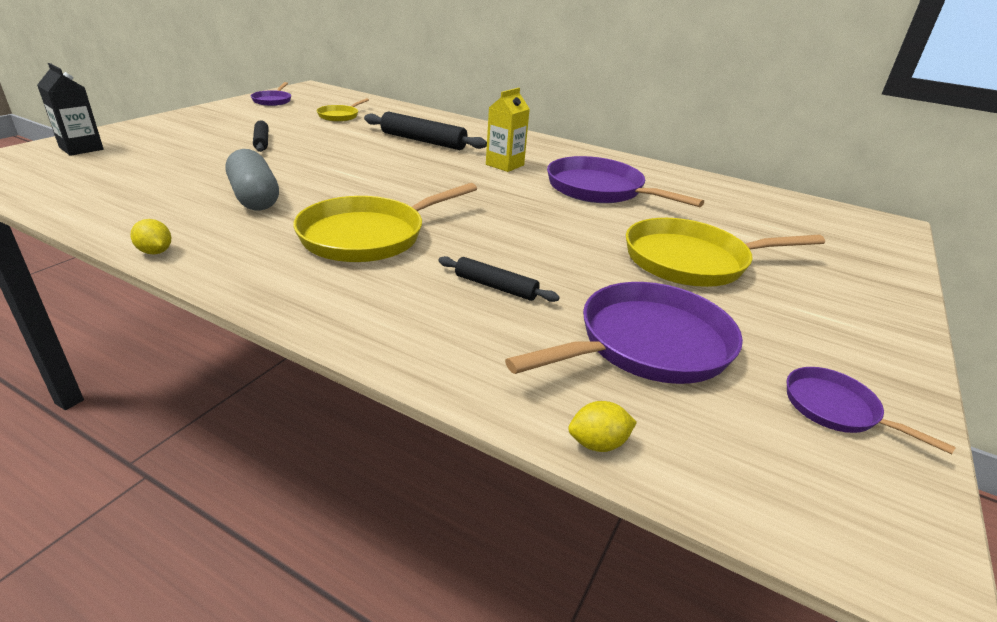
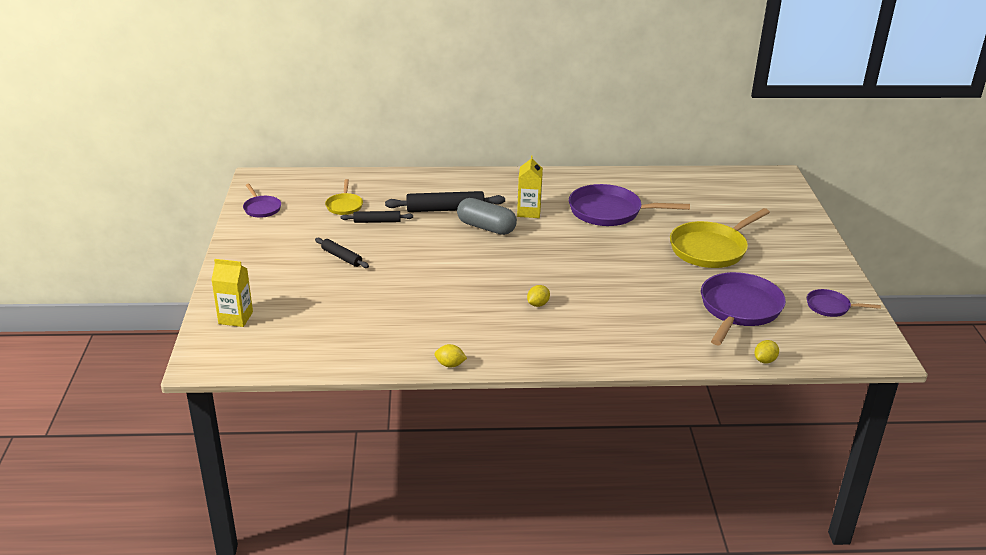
camera: 30 degrees left, 0 degrees up
black carton [37,63,104,156] -> yellow carton [211,259,253,327]
grey capsule [226,149,279,210] -> grey capsule moved to [457,198,517,235]
yellow pan [293,183,477,262] -> yellow lemon [527,285,550,307]
black rolling pin [438,256,560,302] -> black rolling pin moved to [341,211,413,223]

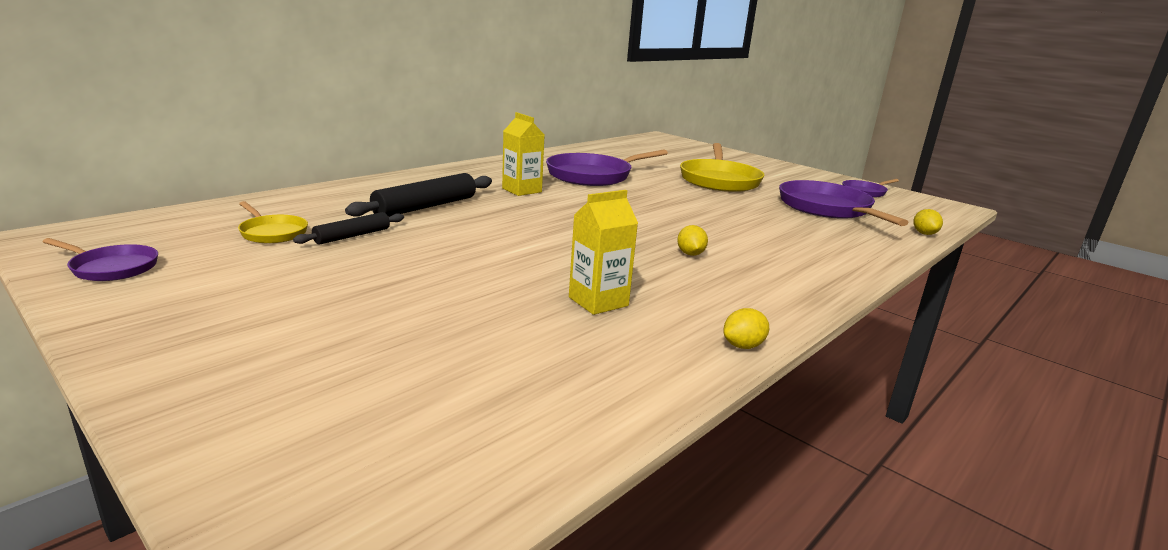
camera: 45 degrees left, 10 degrees down
yellow carton [211,259,253,327] -> yellow carton moved to [569,190,638,315]
black rolling pin [315,238,369,268] -> none
grey capsule [457,198,517,235] -> none

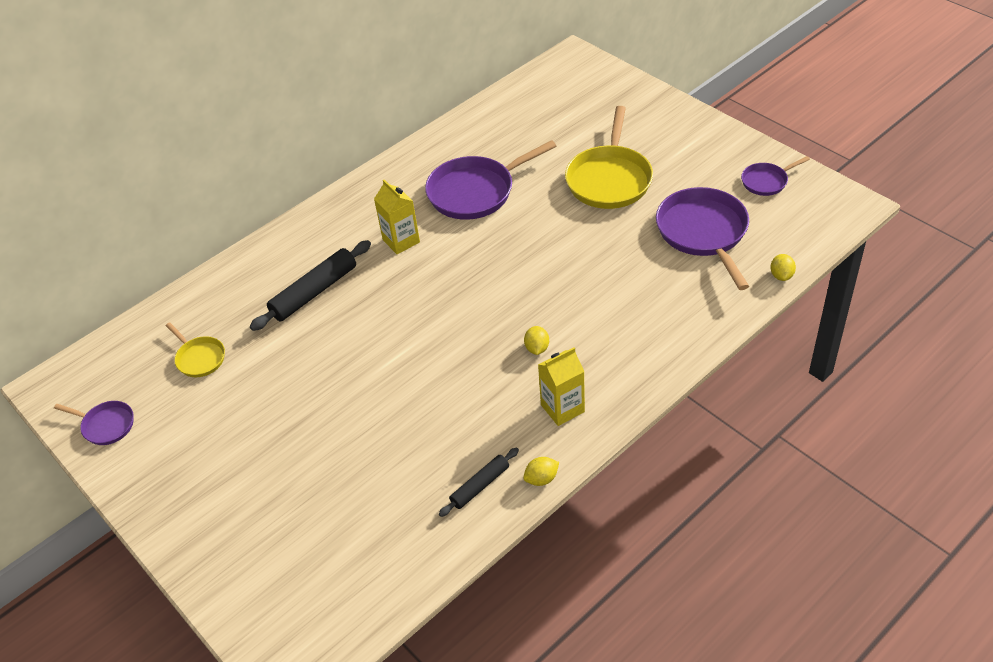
camera: 10 degrees right, 25 degrees up
black rolling pin [293,212,404,245] -> black rolling pin moved to [439,448,519,517]
yellow carton [569,190,638,315] -> yellow carton moved to [538,347,585,426]

